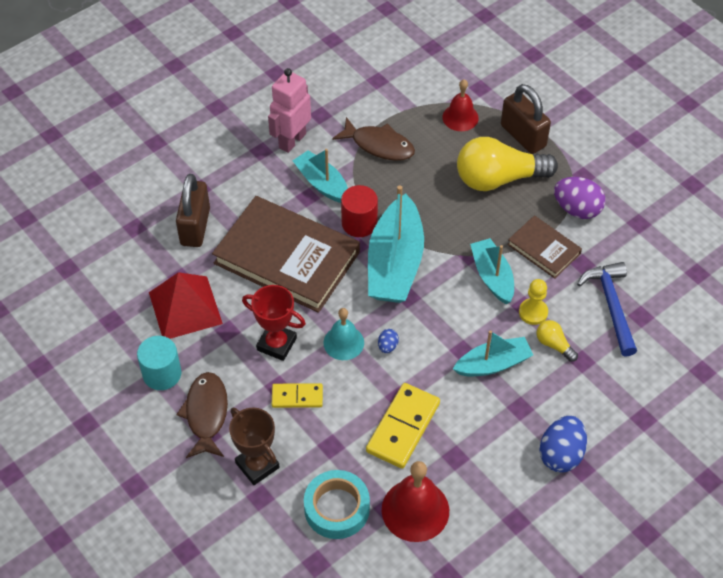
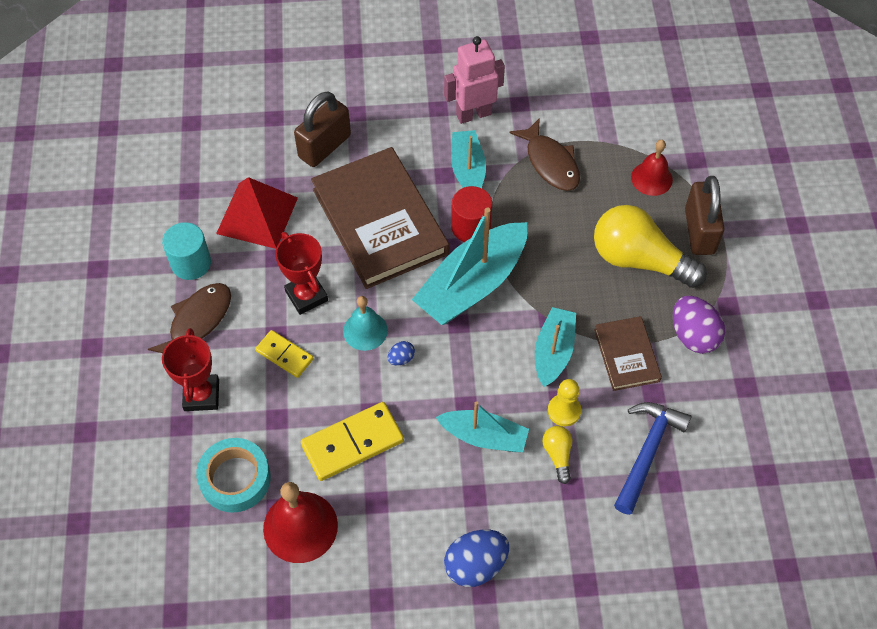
camera: 35 degrees right, 5 degrees up
brown trophy [229,408,280,485] -> red trophy [162,328,219,411]

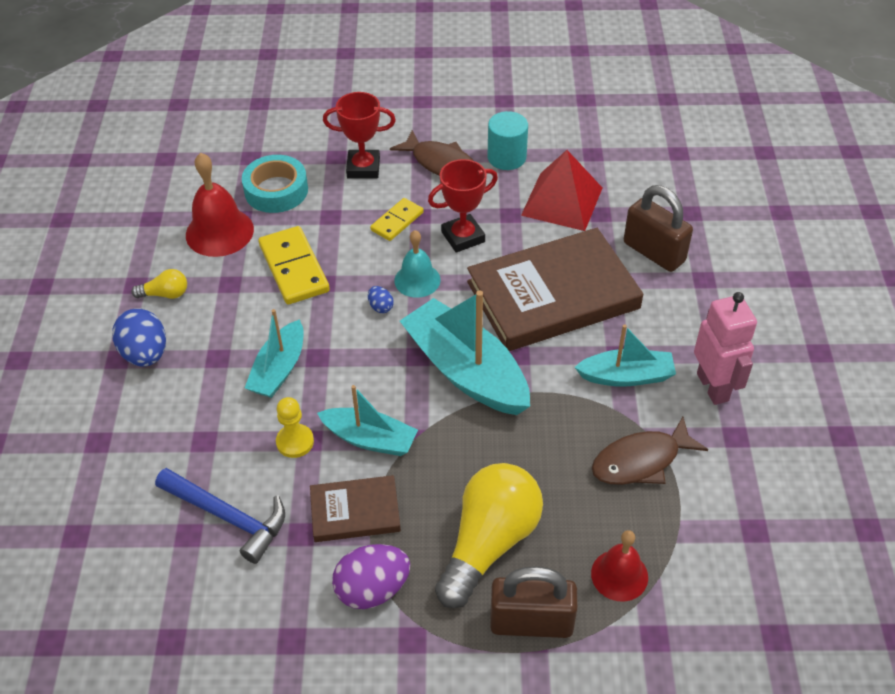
camera: 95 degrees right, 10 degrees down
red cylinder [451,186,492,242] -> none
yellow light bulb [542,426,572,484] -> yellow light bulb moved to [131,269,187,299]

